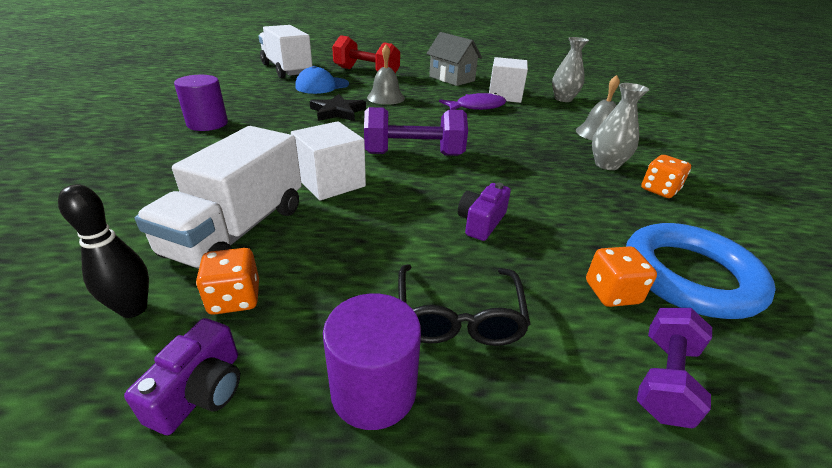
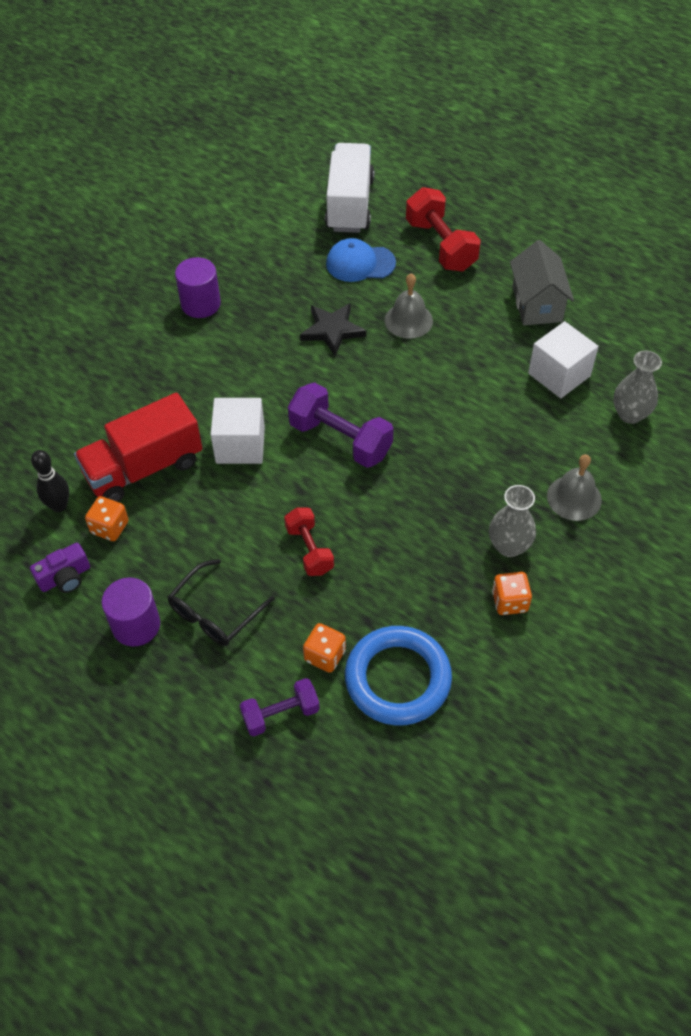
camera: 40 degrees right, 20 degrees up
white truck [135,126,302,269] -> red truck [74,393,202,502]
purple fish [439,93,506,110] -> none
purple camera [458,183,511,241] -> red dumbbell [284,508,334,576]

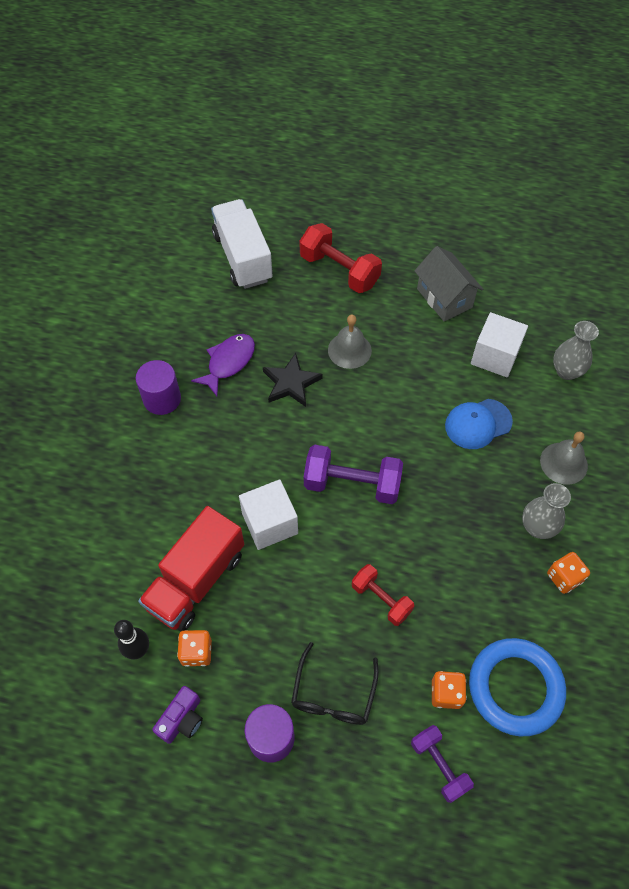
camera: 25 degrees left, 5 degrees up
purple dumbbell [240,678,320,737] -> purple dumbbell turned 75 degrees counterclockwise [411,725,474,803]
blue cap [326,238,396,282] -> blue cap moved to [445,399,513,449]
none -> purple fish [191,334,255,396]

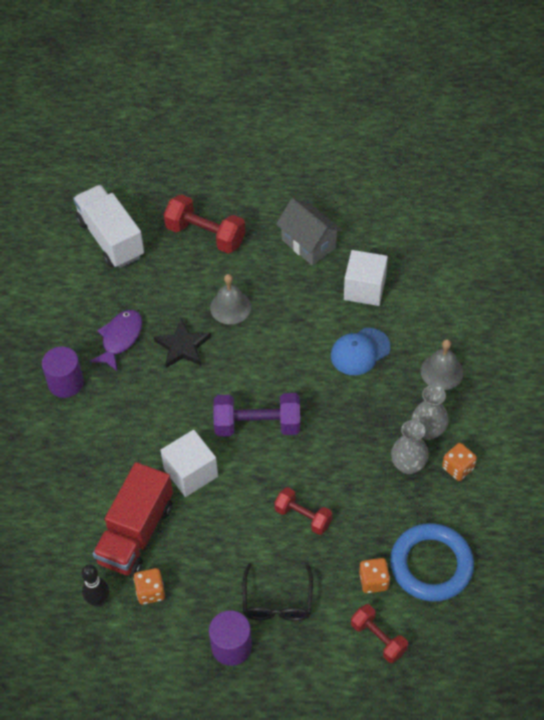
camera: 10 degrees left, 5 degrees down
purple camera [152,686,203,744] -> none
purple dumbbell [411,725,474,803] -> red dumbbell [351,604,408,663]
grey vase [553,321,599,380] -> grey vase moved to [391,420,429,474]

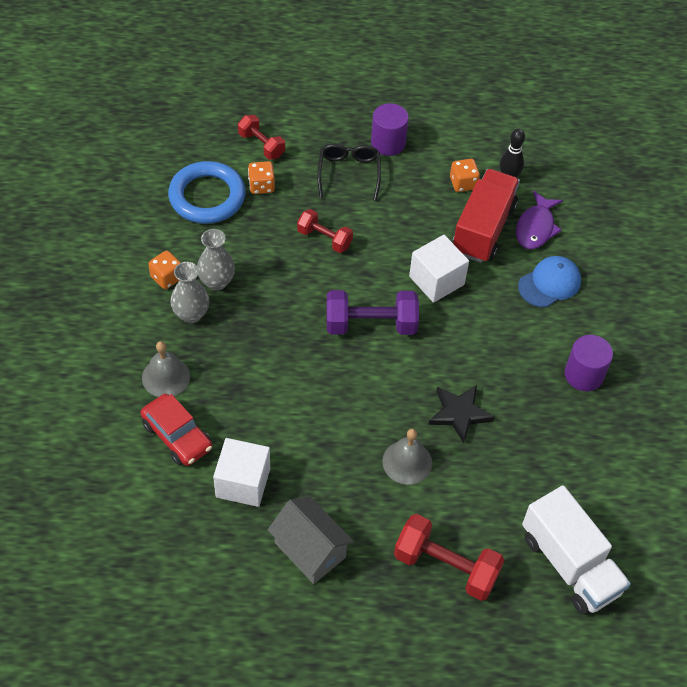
camera: 175 degrees right, 0 degrees up
purple fish [90,310,142,371] -> purple fish moved to [516,191,563,249]
blue cap [331,328,391,375] -> blue cap moved to [518,256,581,307]
none -> red car [141,394,212,466]

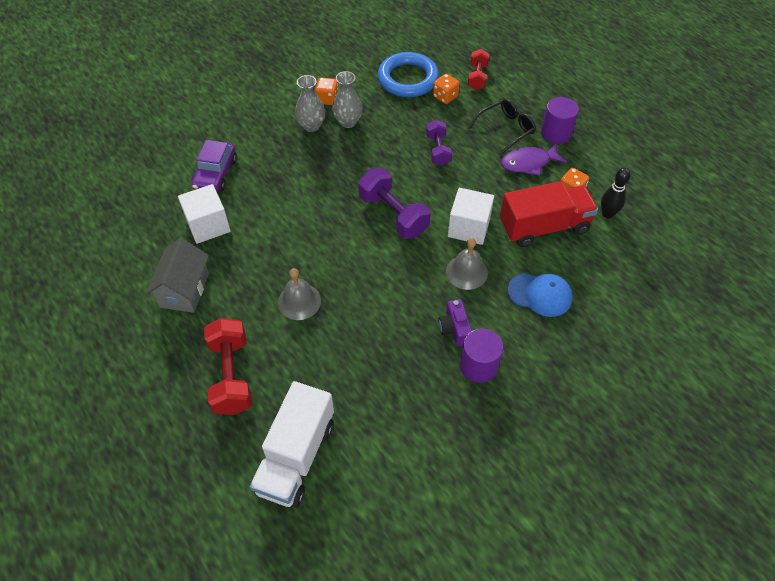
camera: 55 degrees right, 0 degrees up
red car [141,394,212,466] -> purple car [191,140,237,192]
grey bell [142,341,190,397] -> grey bell moved to [446,238,488,290]
red dumbbell [297,209,353,253] -> purple dumbbell [426,120,452,166]
black star [428,385,494,444] -> none
purple fish [516,191,563,249] -> purple fish moved to [501,143,567,176]
none -> purple camera [438,299,472,346]

